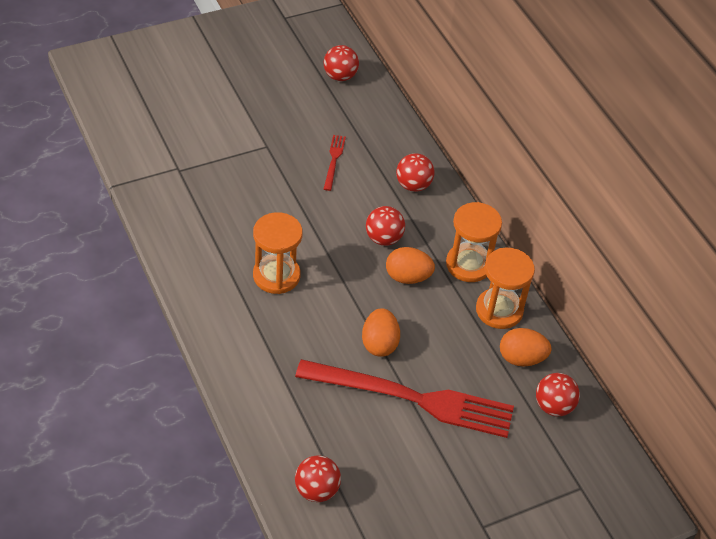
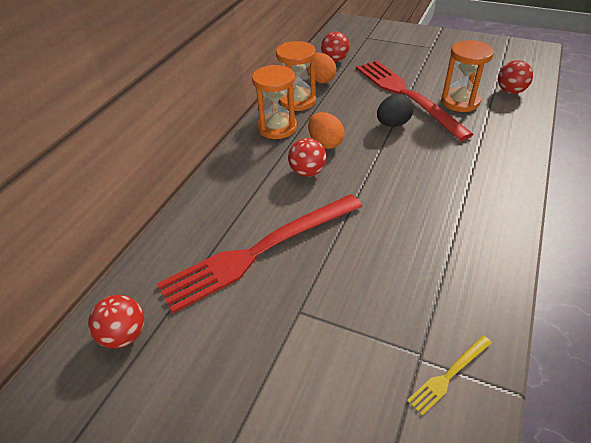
camera: 125 degrees left, 5 degrees down
orange hourglass [253,212,303,294] -> orange hourglass moved to [441,40,494,112]
red fork [324,135,346,191] -> red fork [157,194,363,313], size x2.48
orange egg [362,308,400,357] -> black egg [377,94,414,127]
red ball [396,153,434,192] -> none
none -> yellow fork [407,335,492,416]

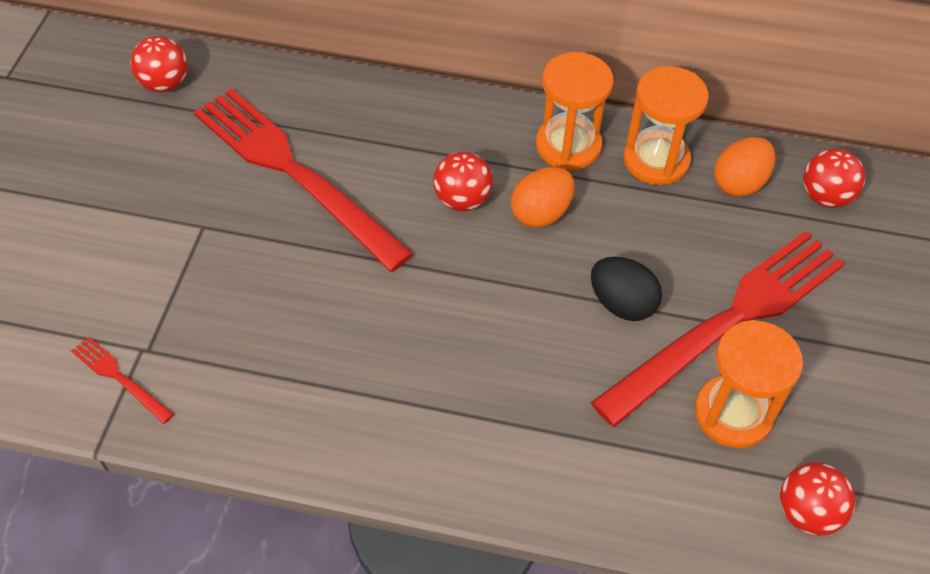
camera: 75 degrees right, 10 degrees up
yellow fork [407,335,492,416] -> red fork [71,336,174,424]

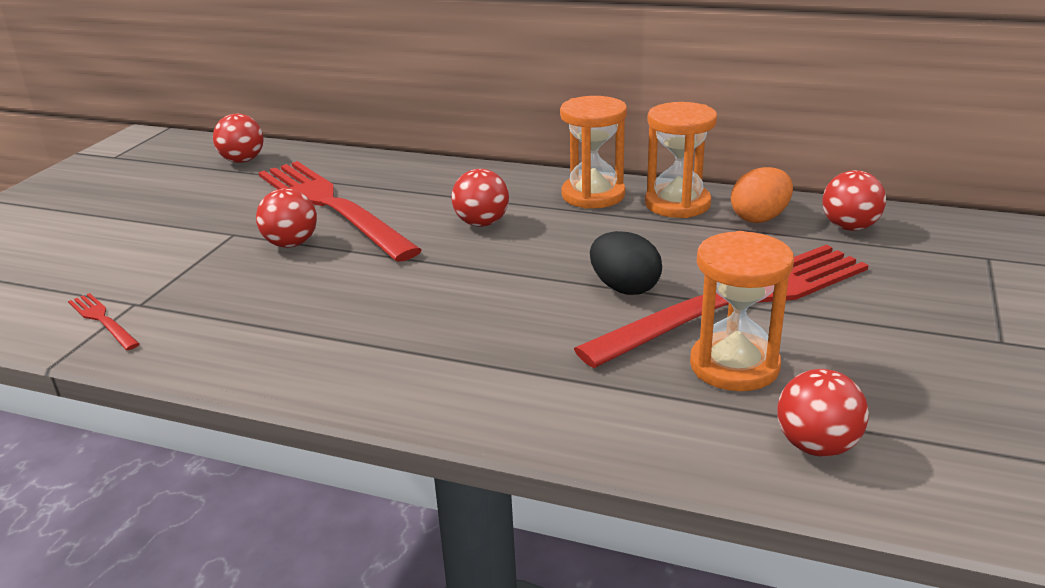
camera: 10 degrees right, 25 degrees down
orange egg [511,167,575,228] -> none
none -> red ball [256,188,317,248]

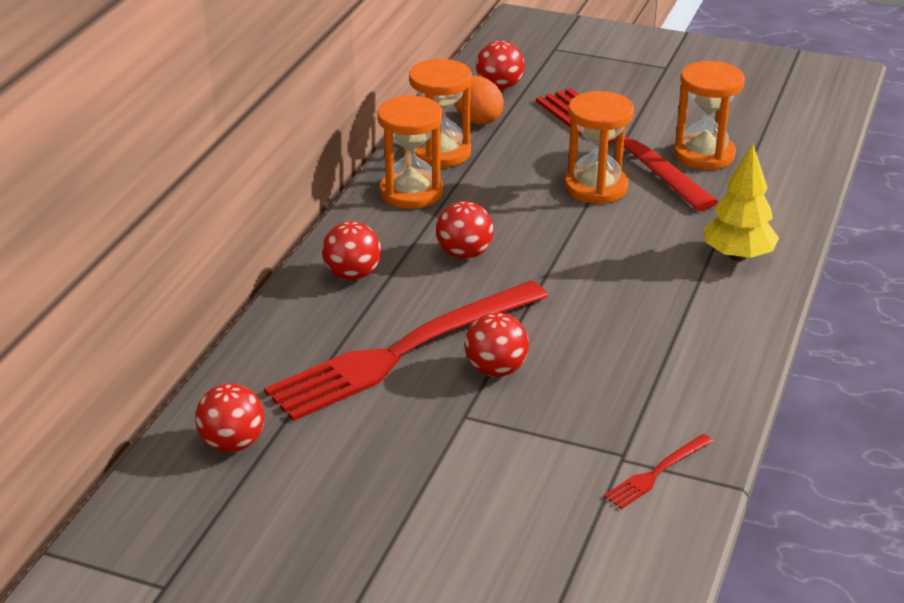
camera: 90 degrees left, 5 degrees up
black egg [590,231,662,295] -> orange hourglass [565,91,634,204]
red ball [777,369,869,457] -> red ball moved to [322,221,381,280]
none -> yellow tree [704,144,779,261]

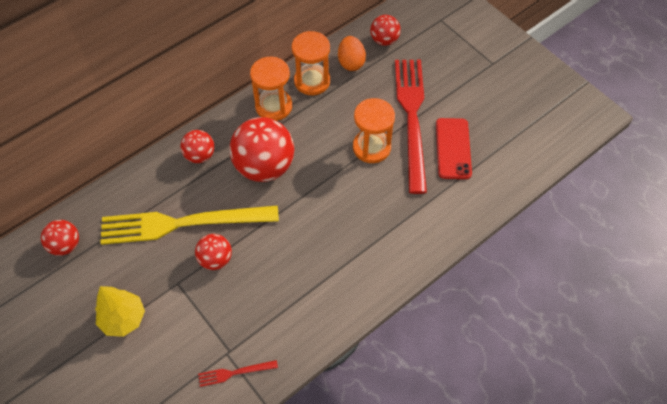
camera: 30 degrees right, 25 degrees up
red fork [264,281,548,421] -> yellow fork [101,205,279,245]
red ball [436,201,494,259] -> red ball [229,117,294,182], size x1.88
orange hourglass [674,61,745,170] -> red phone [436,118,472,179]
yellow tree [704,144,779,261] -> yellow tree moved to [95,286,145,337]

